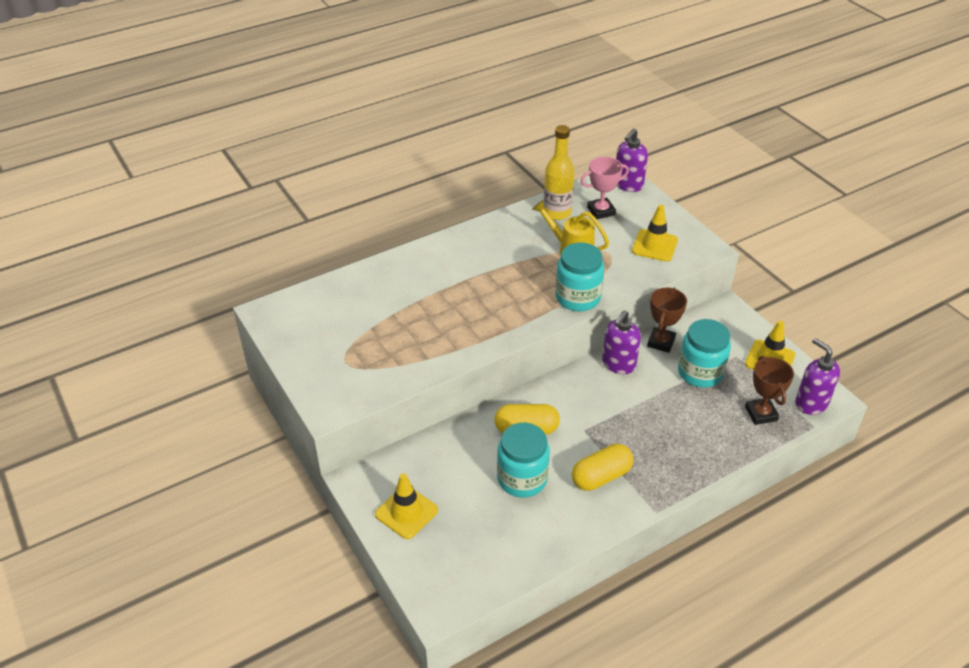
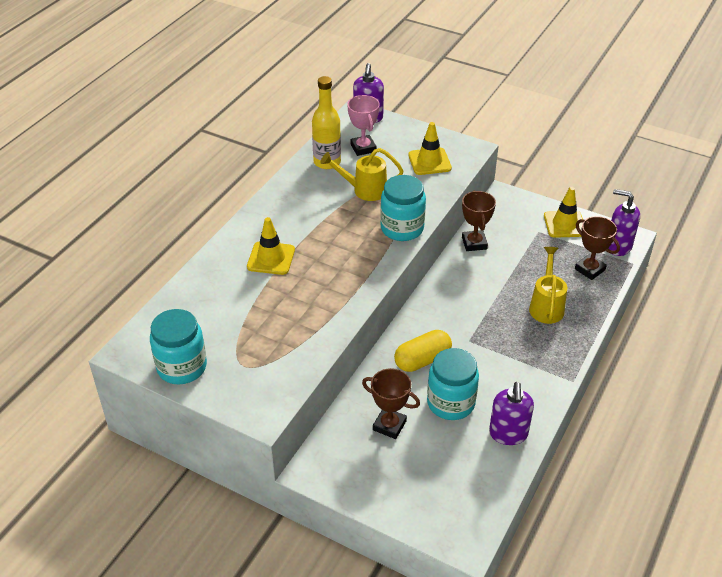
camera: 30 degrees left, 0 degrees up
yellow traffic cone [375,473,438,539] -> yellow traffic cone moved to [247,217,295,275]
yellow capsule [572,444,633,491] -> none
pink trophy [580,157,629,219] -> pink trophy turned 60 degrees counterclockwise [347,95,380,156]
purple soap dispenser [602,311,641,374] -> purple soap dispenser moved to [489,382,534,445]
turquoise jar [678,319,731,388] -> turquoise jar moved to [150,309,207,384]
none -> brown trophy [362,368,420,439]
none -> yellow watering can [529,247,568,324]

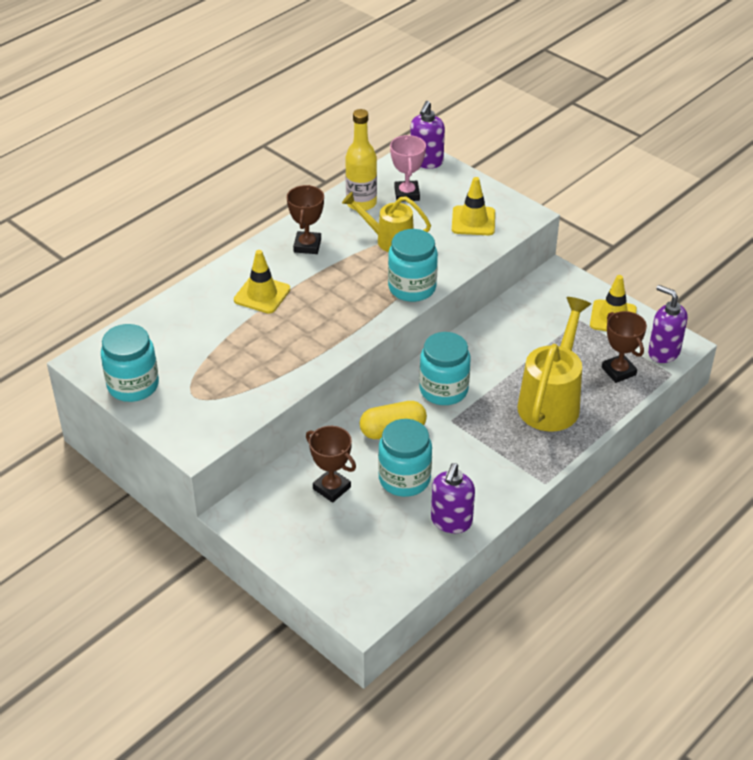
camera: 15 degrees right, 0 degrees up
brown trophy [462,191,496,251] -> brown trophy moved to [287,185,324,254]
yellow watering can [529,247,568,324] -> yellow watering can [518,297,591,432], size x1.57
none -> turquoise jar [419,332,470,405]

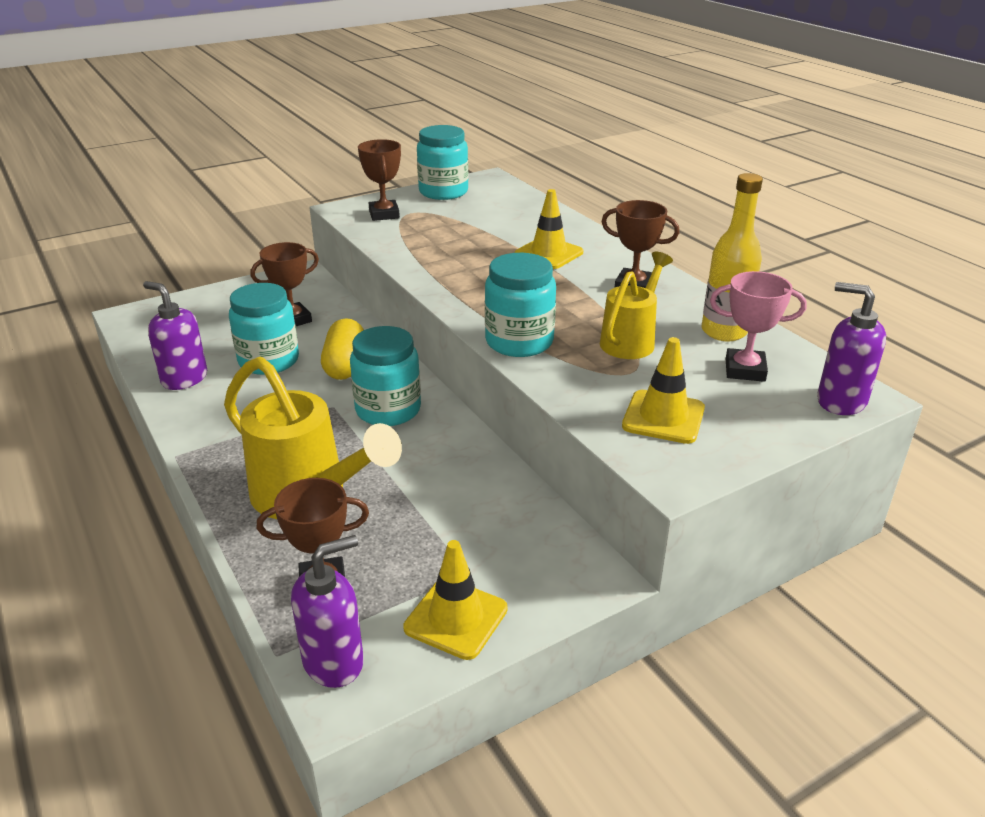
camera: 105 degrees right, 10 degrees down
none -> brown trophy [358,139,401,221]

